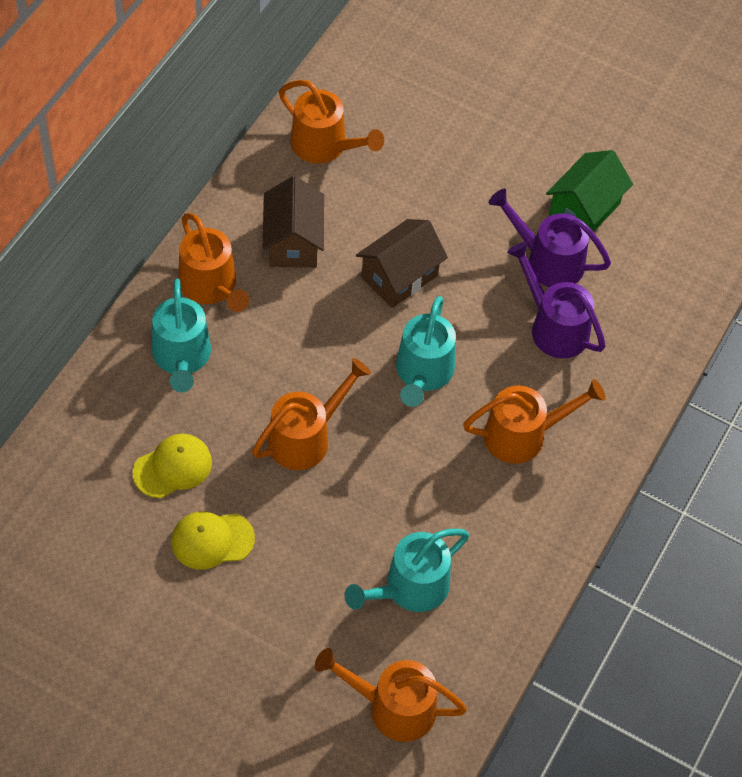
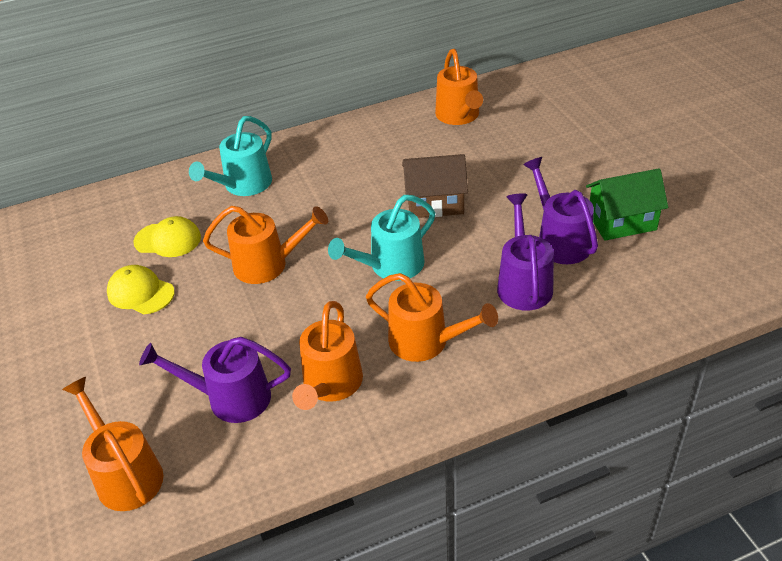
camera: 45 degrees right, 15 degrees down
orange watering can [178,213,249,312] -> orange watering can moved to [292,301,363,410]
brown house [263,176,324,268] -> none
turquoise watering can [344,528,469,612] -> purple watering can [139,337,291,423]

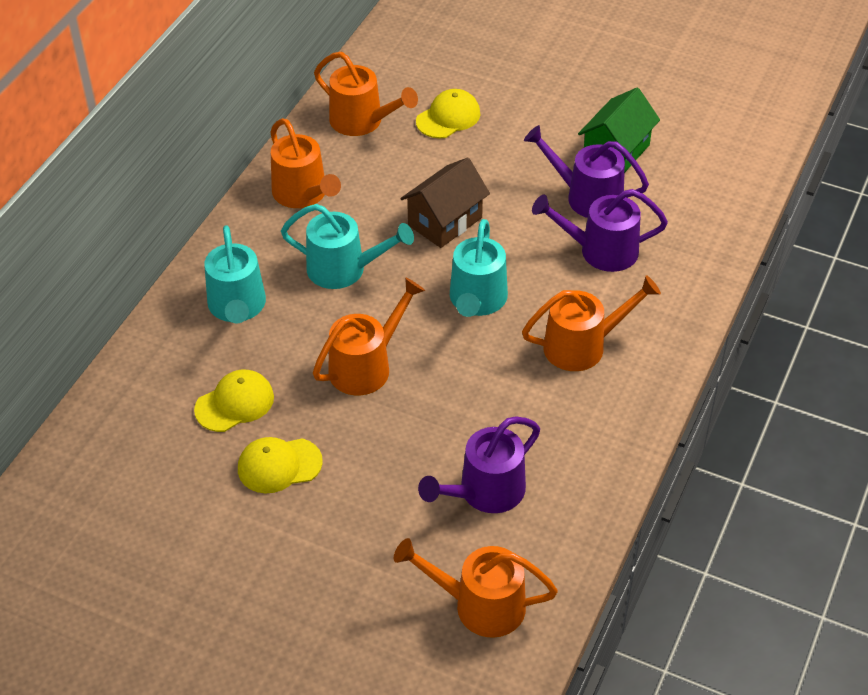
camera: 45 degrees left, 5 degrees up
orange watering can [292,301,363,410] -> orange watering can moved to [270,118,341,208]
purple watering can [497,193,554,310] -> purple watering can turned 45 degrees counterclockwise [532,189,668,272]
none -> turquoise watering can [281,204,414,289]
none -> yellow cap [416,89,481,139]

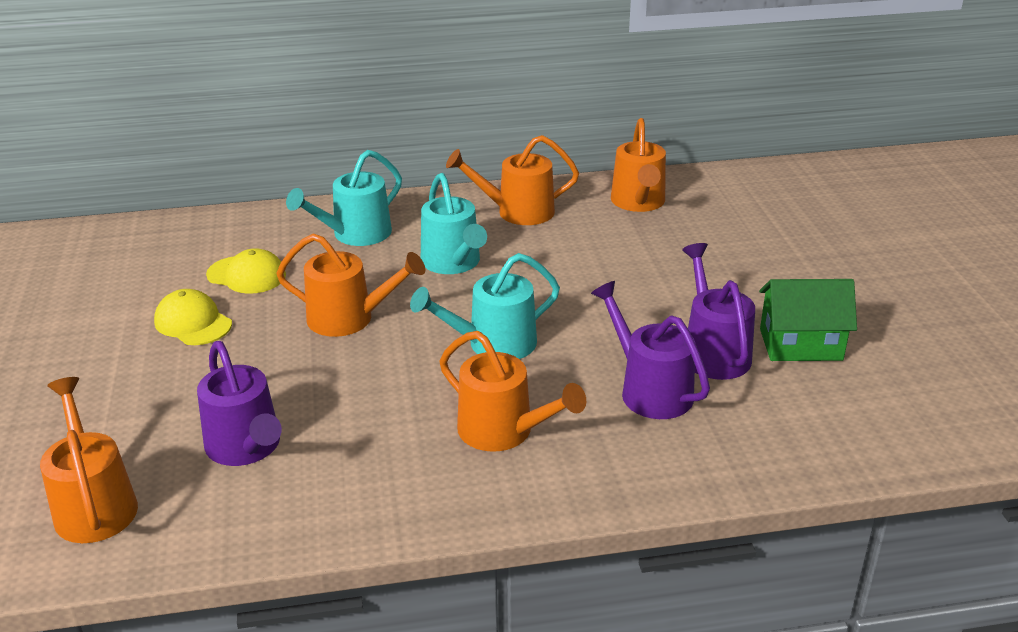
camera: 55 degrees right, 15 degrees down
orange watering can [270,118,341,208] -> orange watering can turned 60 degrees clockwise [446,135,579,225]
brown house [400,157,490,248] -> none
yellow cap [416,89,481,139] -> none
purple watering can [418,417,540,513] -> purple watering can turned 135 degrees counterclockwise [197,341,282,466]

